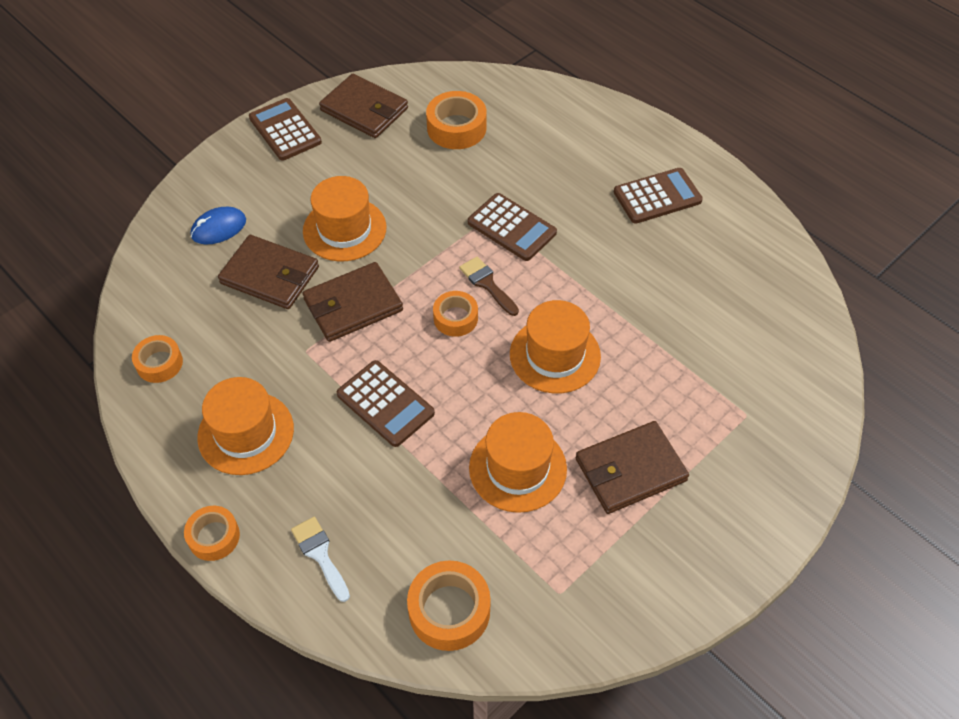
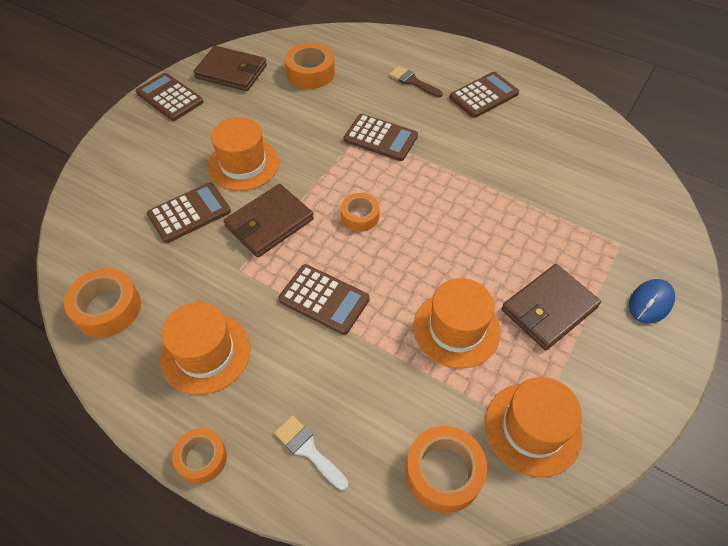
camera: 15 degrees left, 0 degrees up
orange tape [132,335,183,383] -> orange tape [64,268,141,337], size x1.53
blue mouse [191,207,246,245] -> blue mouse moved to [629,279,675,324]
brown wallet [218,235,319,309] -> brown calculator [147,182,231,243]
brown brush [459,257,519,316] -> brown brush moved to [389,66,443,97]
orange hat [510,300,601,394] -> orange hat moved to [485,377,582,477]

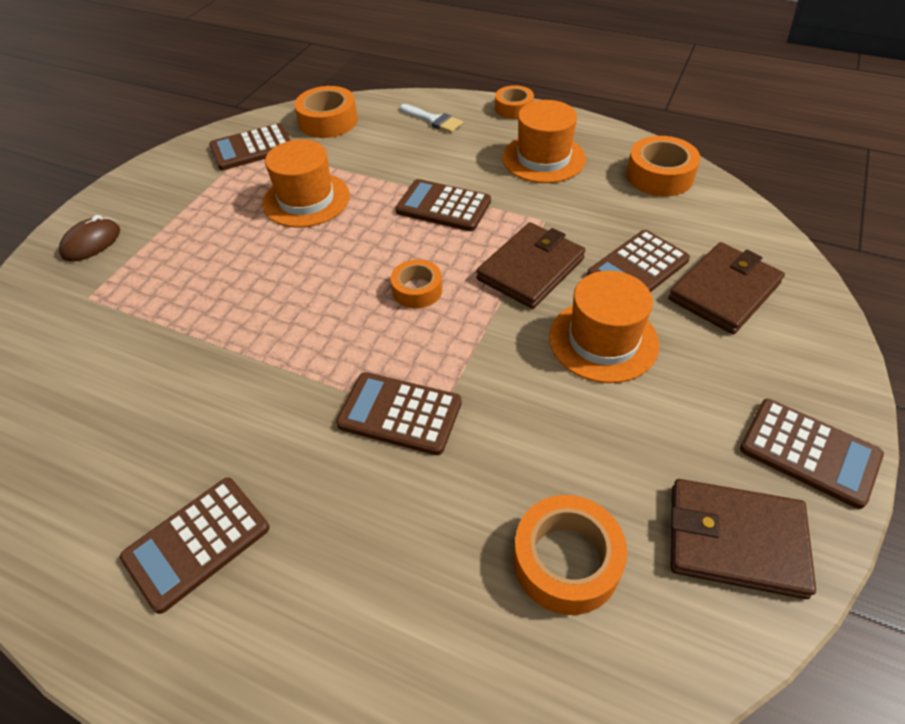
camera: 175 degrees right, 5 degrees down
brown brush [389,66,443,97] -> none
orange hat [485,377,582,477] -> brown calculator [209,123,291,170]
brown wallet [502,264,601,350] -> brown wallet moved to [668,242,785,334]
blue mouse [629,279,675,324] -> brown mouse [59,215,120,261]

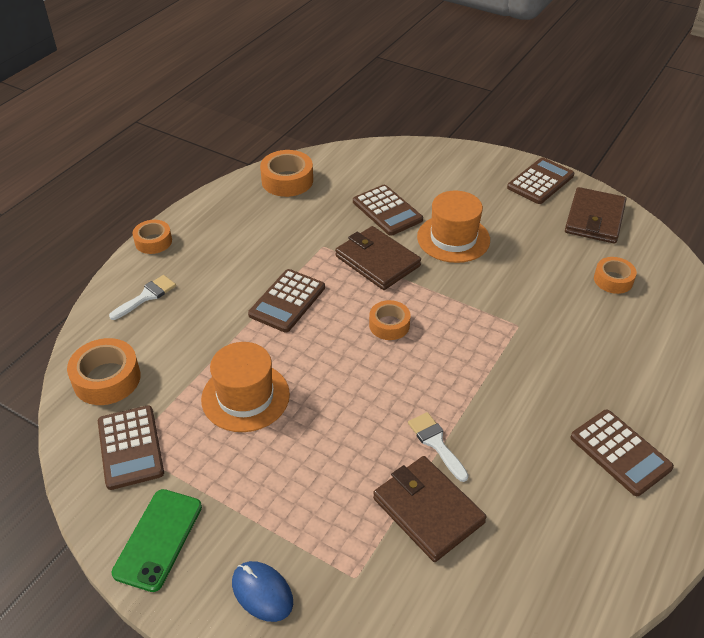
camera: 85 degrees left, 5 degrees down
brown mouse [59,215,120,261] -> blue mouse [232,561,293,622]
brown calculator [336,372,462,455] -> none
orange hat [502,100,586,183] -> none
orange tape [513,495,627,615] -> orange tape [594,257,637,294], size x0.65
brown wallet [668,242,785,334] -> brown wallet moved to [373,456,487,562]
none -> green phone [112,489,202,592]
none -> white brush [408,412,469,482]

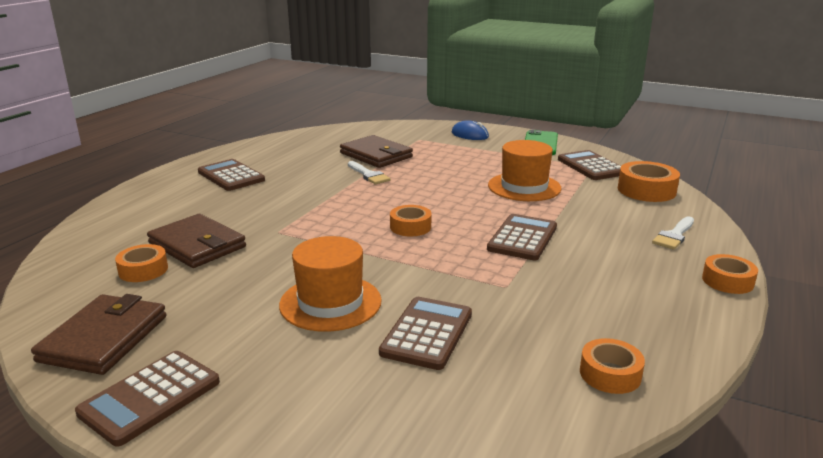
camera: 175 degrees right, 20 degrees down
orange tape [260,150,313,197] -> orange tape [580,338,645,394], size x0.65
brown wallet [335,226,421,290] -> brown wallet moved to [147,214,246,268]
brown calculator [353,185,423,236] -> brown calculator turned 60 degrees clockwise [379,297,472,370]

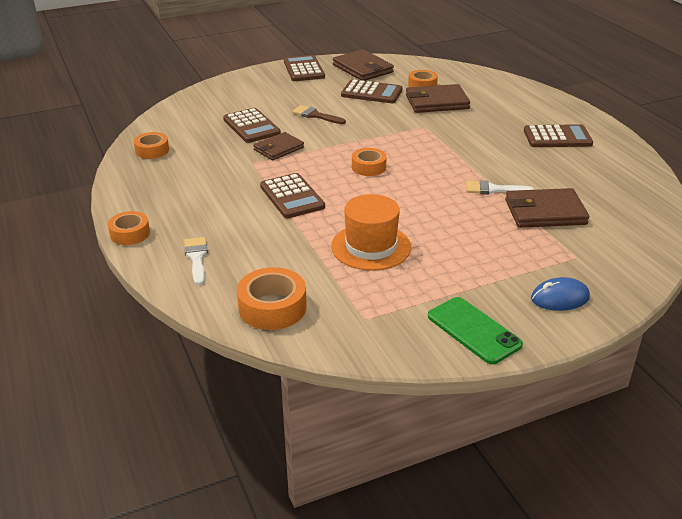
camera: 130 degrees right, 10 degrees up
orange hat [279,236,382,332] -> brown brush [292,105,346,124]
brown calculator [558,150,621,180] -> brown calculator moved to [341,79,402,103]
none -> brown wallet [253,132,304,160]

